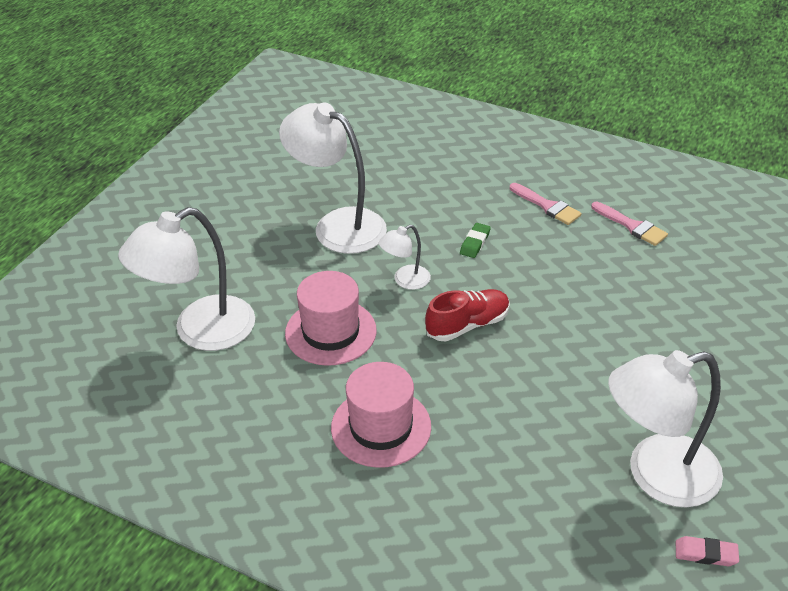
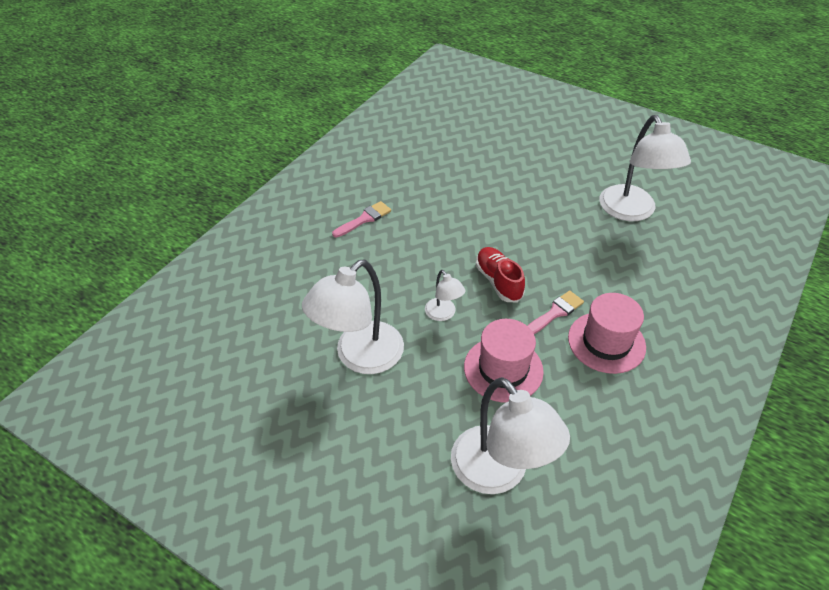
camera: 85 degrees left, 5 degrees up
green eraser [460,223,491,258] -> none
pink brush [591,202,668,246] -> pink brush moved to [527,290,584,334]
pink eraser [676,536,739,566] -> none

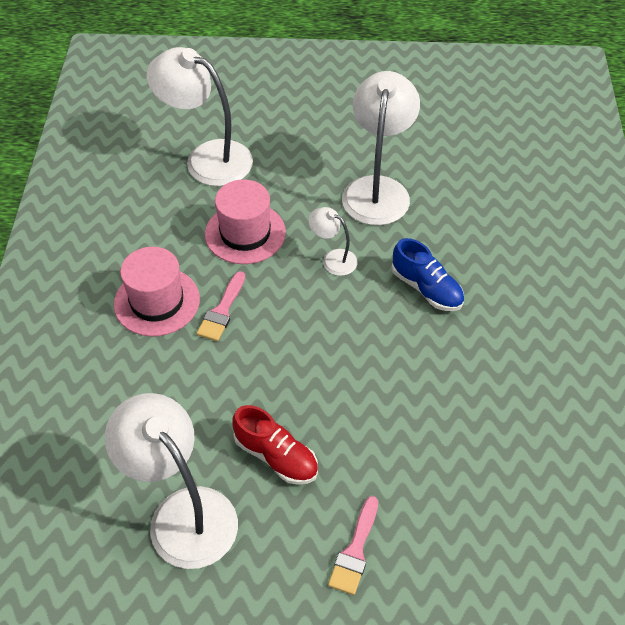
camera: 150 degrees right, 5 degrees up
pink brush [332,201,391,238] -> pink brush moved to [328,496,378,595]
red shoe [476,247,525,302] -> red shoe moved to [232,405,318,485]
none -> blue shoe [392,238,464,311]

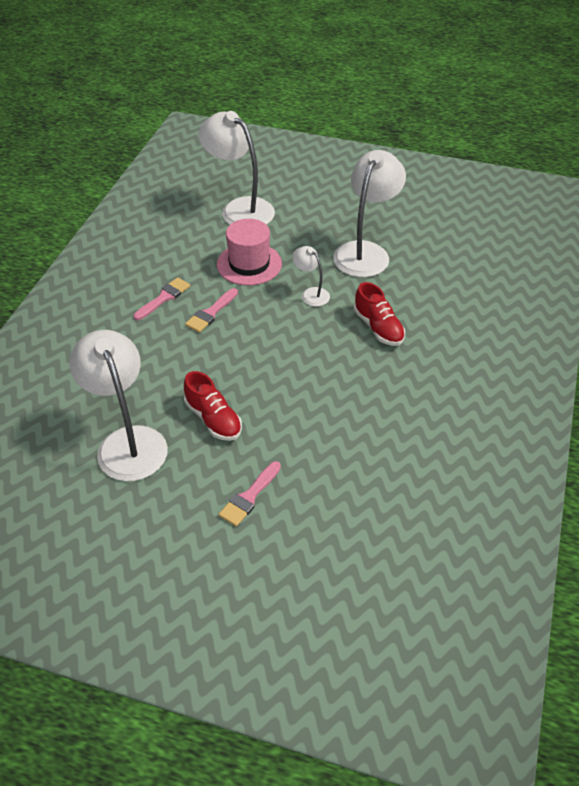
camera: 15 degrees right, 5 degrees down
pink hat [114,247,200,337] -> pink brush [133,277,190,320]
blue shoe [392,238,464,311] -> red shoe [354,282,405,346]

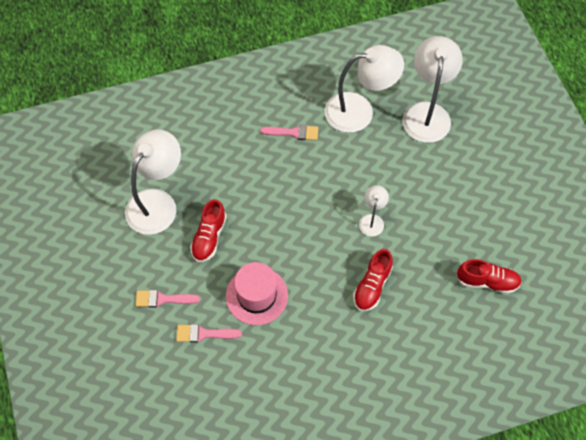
camera: 55 degrees right, 15 degrees up
pink brush [185,288,238,333] -> pink brush moved to [176,324,242,342]
pink hat [217,219,282,286] -> pink hat moved to [226,262,288,325]
white lamp [333,150,406,277] -> white lamp moved to [325,45,404,133]
none -> red shoe [456,259,522,294]

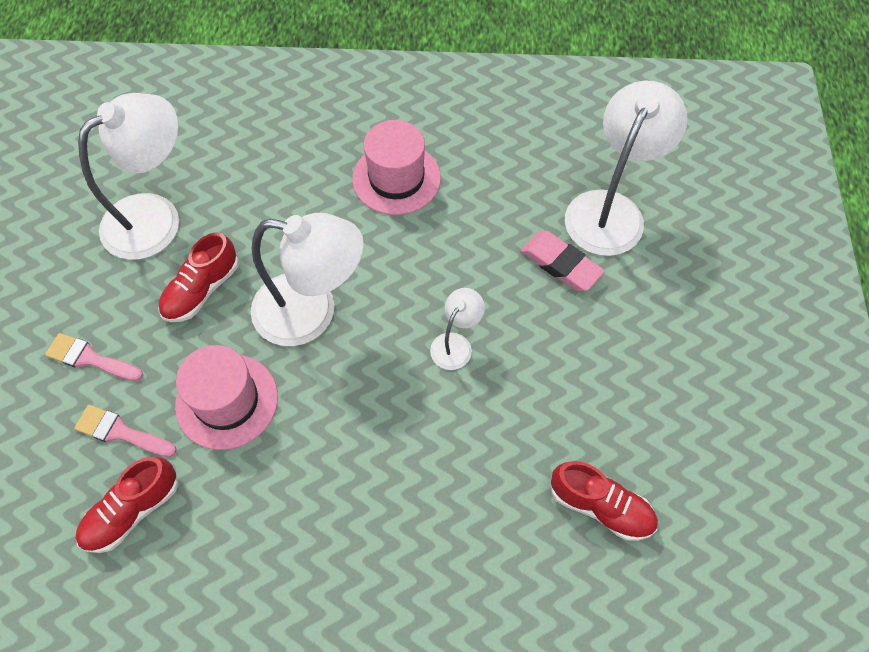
camera: 20 degrees right, 0 degrees up
pink brush [260,125,318,140] -> pink hat [352,120,441,215]
white lamp [325,45,404,133] -> white lamp moved to [251,213,364,346]
red shoe [353,249,393,311] -> red shoe moved to [76,457,178,553]
none -> pink eraser [521,231,605,291]

